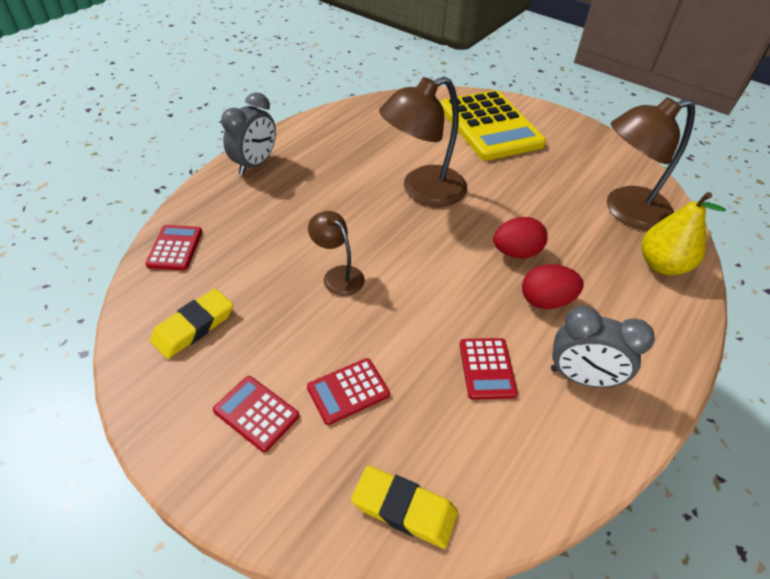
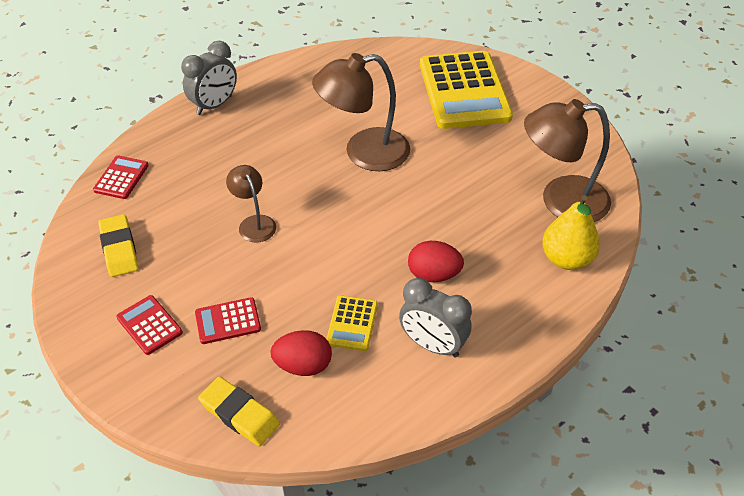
camera: 15 degrees right, 0 degrees up
yellow eraser [150,289,233,359] -> yellow eraser turned 75 degrees counterclockwise [98,214,138,277]
red calculator [460,338,518,400] -> yellow calculator [326,295,378,351]
red egg [493,217,548,258] -> red egg moved to [270,330,332,376]

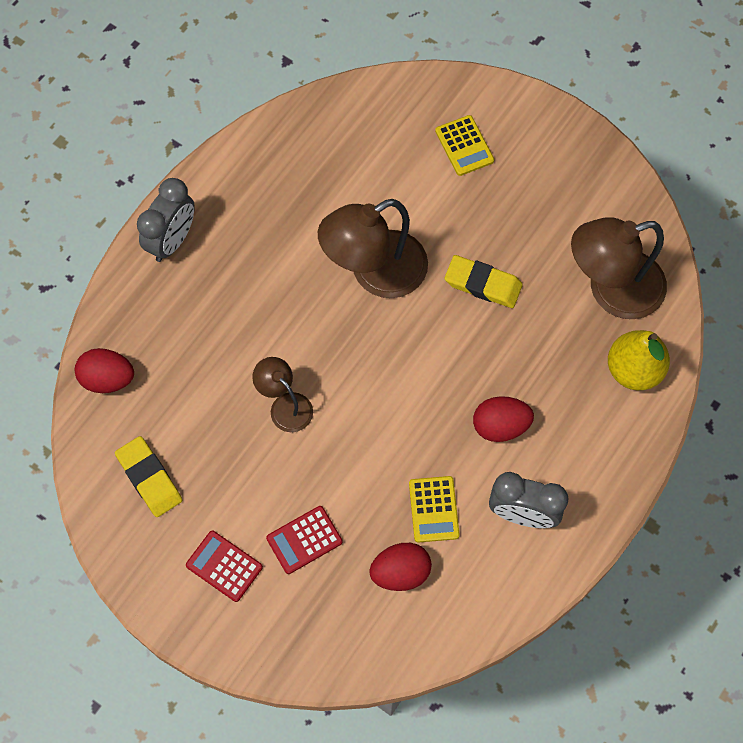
camera: 15 degrees left, 20 degrees up
red calculator [93,156,149,199] -> red egg [75,348,134,393]
yellow eraser [198,377,280,446] -> yellow eraser moved to [444,255,523,308]
yellow calculator [420,51,513,129] -> yellow calculator [435,115,494,176], size x0.45

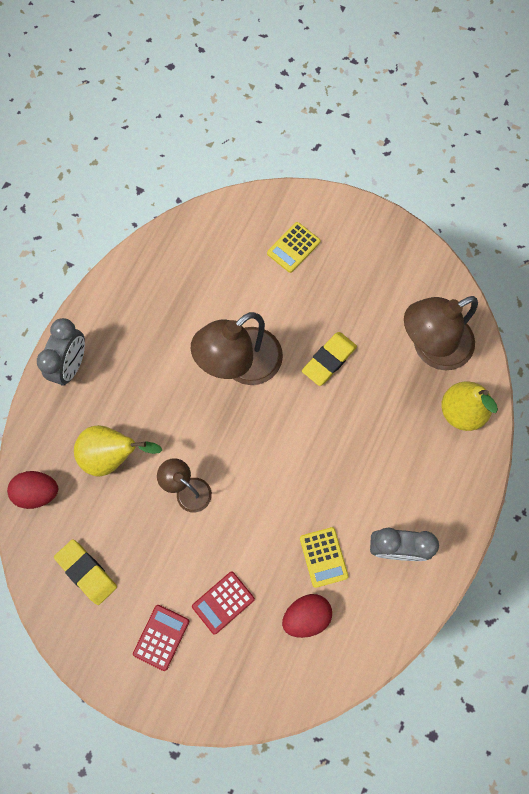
camera: 10 degrees left, 5 degrees up
red calculator [186,531,263,602] -> red calculator turned 90 degrees clockwise [133,605,189,671]
yellow calculator [435,115,494,176] -> yellow calculator turned 75 degrees clockwise [267,222,320,273]
yellow eraser [444,255,523,308] -> yellow eraser turned 60 degrees counterclockwise [302,332,357,386]
red egg [473,396,534,442] -> none
none -> yellow pear [74,425,162,477]

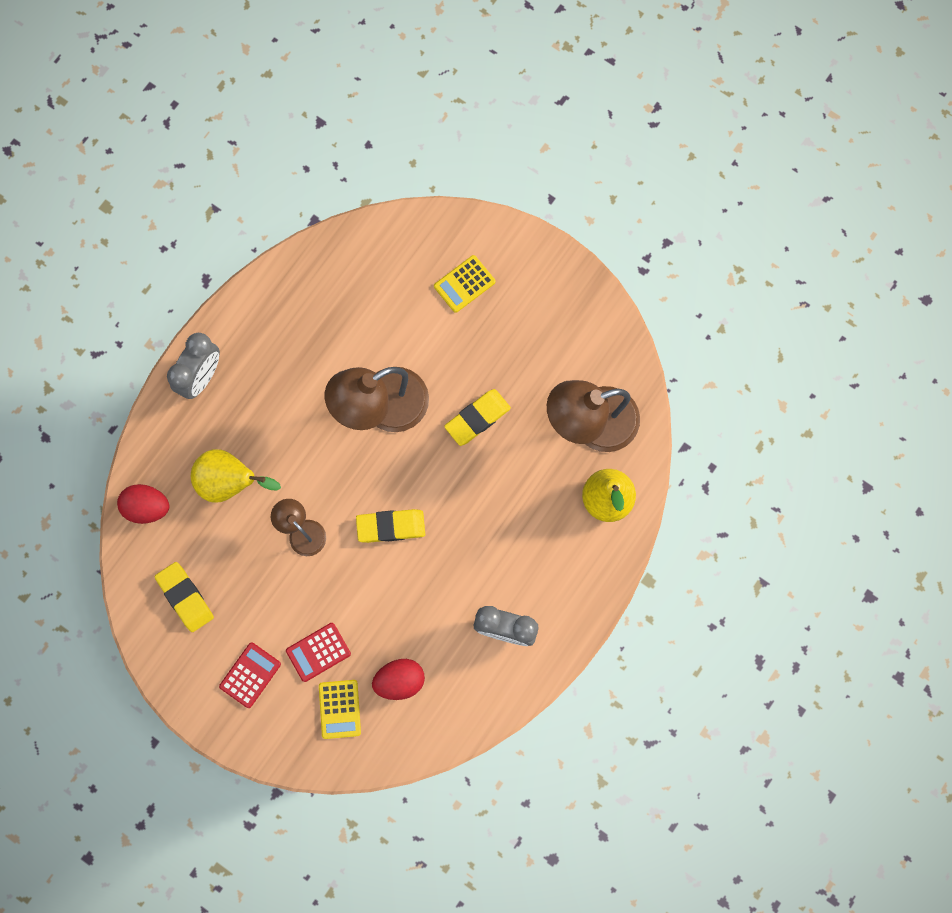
camera: 10 degrees right, 5 degrees up
yellow calculator [300,527,349,588] -> yellow calculator moved to [319,680,361,739]
none -> yellow eraser [356,509,425,543]

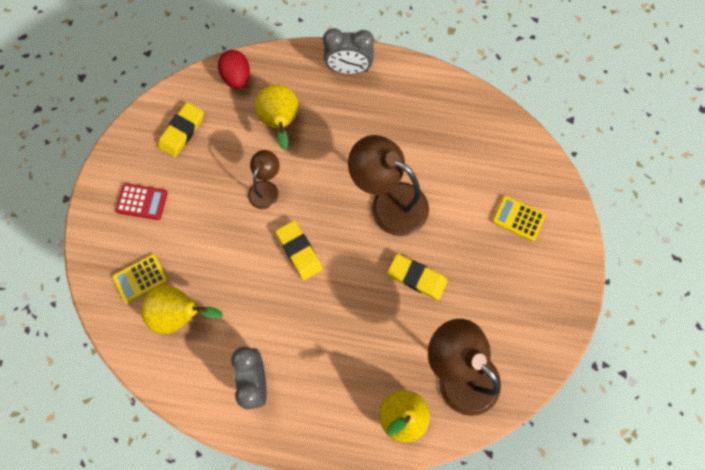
camera: 65 degrees right, 5 degrees down
red calculator [286,623,351,682] -> none
red egg [372,659,425,700] -> yellow pear [141,286,223,334]

